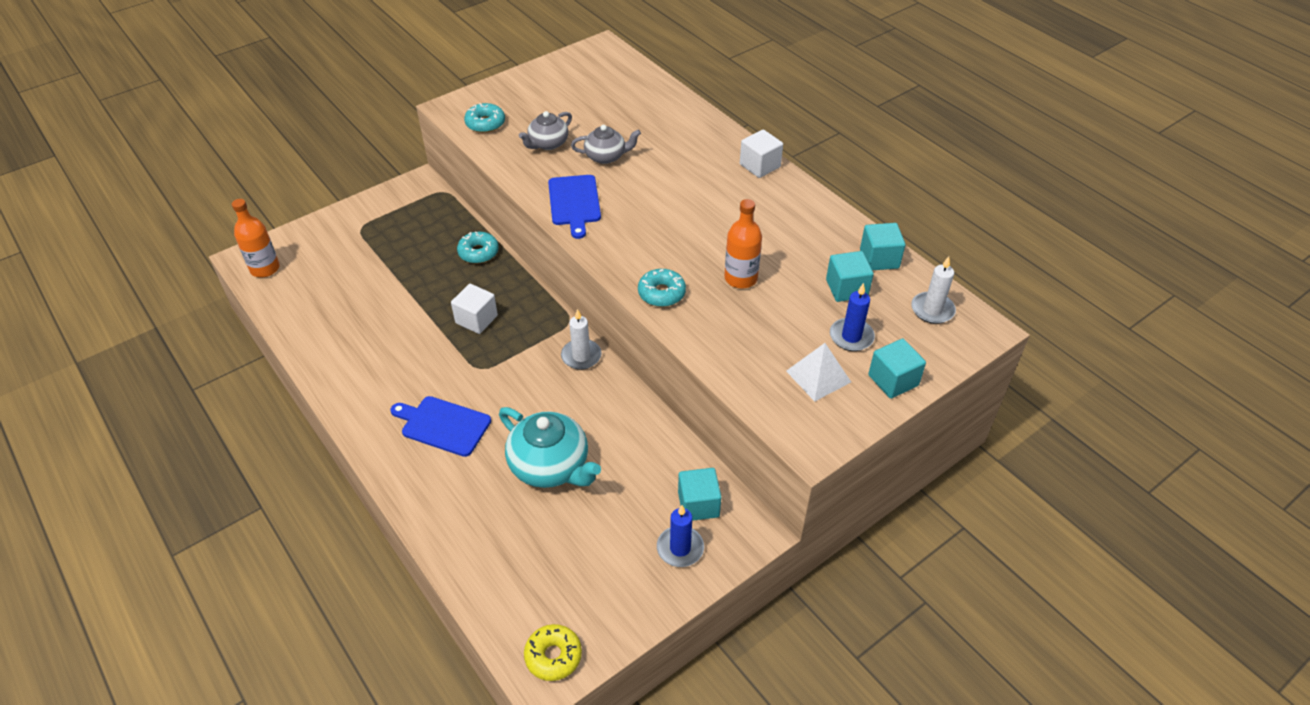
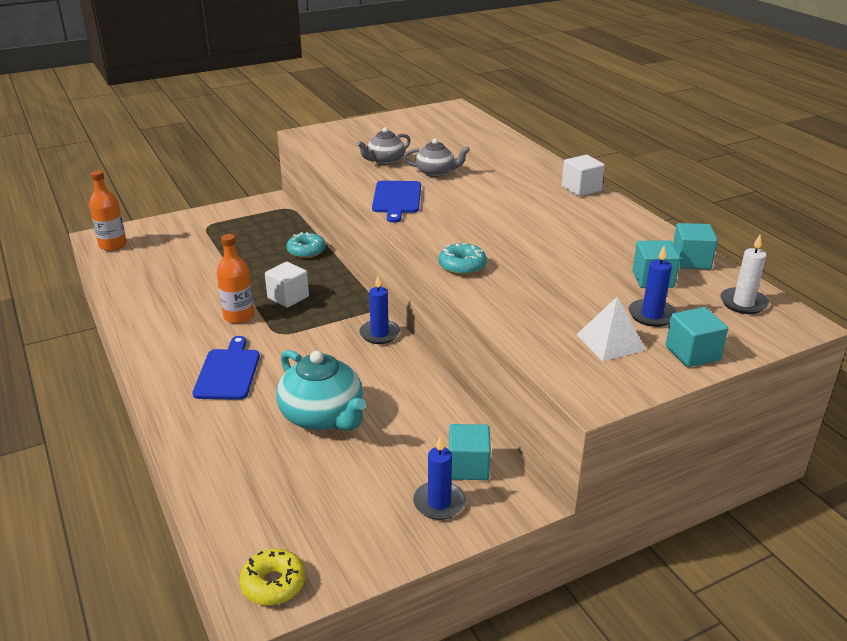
camera: 10 degrees right, 15 degrees down
blue cutting board [391,396,491,457] -> blue cutting board turned 60 degrees clockwise [192,336,260,400]
turquoise donut [464,103,505,133] -> none
white candle [561,309,602,370] -> blue candle [359,276,400,344]
orange bottle [725,199,762,288] -> orange bottle moved to [217,234,255,324]

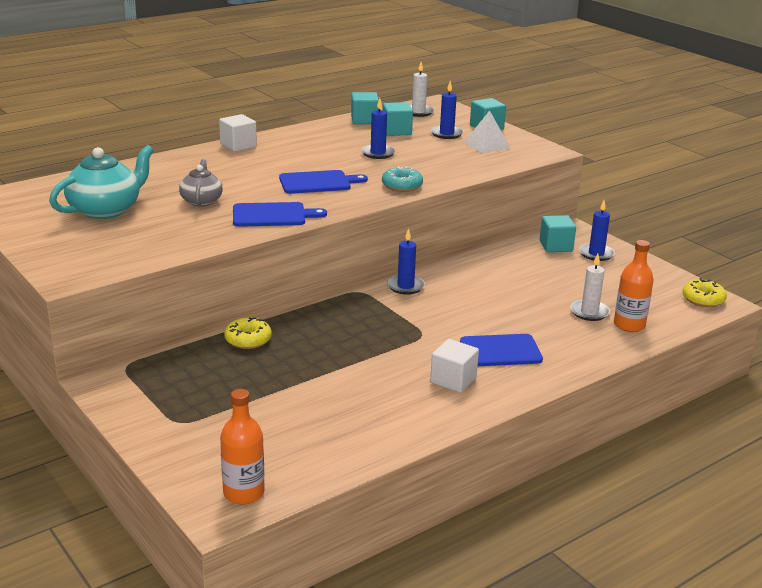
camera: 100 degrees left, 5 degrees down
orange bottle [217,234,255,324] -> orange bottle moved to [614,240,654,332]
white cube [265,262,309,308] -> white cube moved to [430,339,479,393]
turquoise teapot [276,350,366,431] -> turquoise teapot moved to [49,145,154,219]
turquoise donut [287,232,326,258] -> yellow donut [224,317,272,349]
grey teapot [357,127,411,165] -> none
none -> blue cutting board [279,170,368,194]
none -> blue candle [361,98,395,159]
none -> white candle [570,254,610,321]

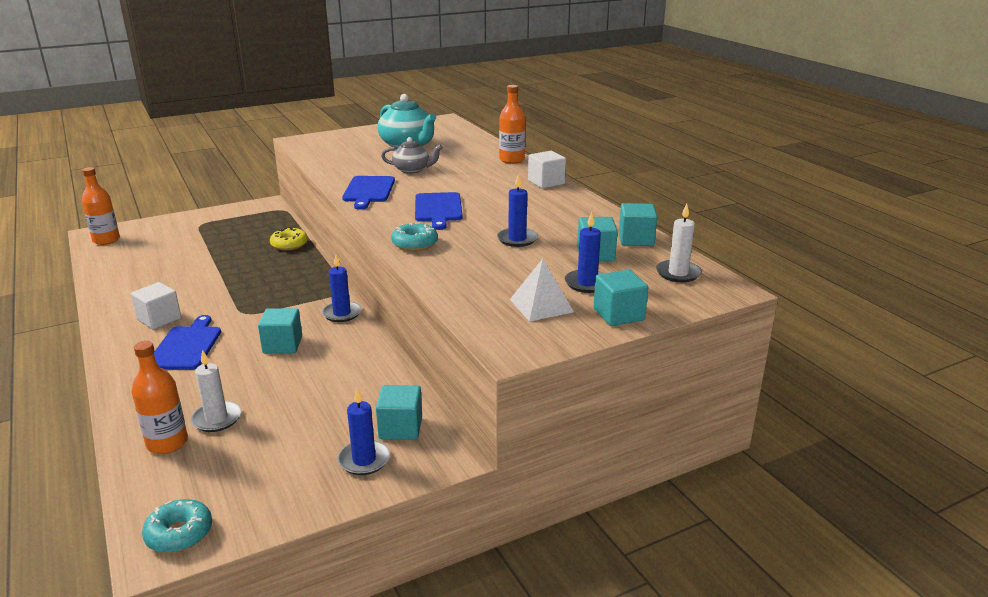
camera: 100 degrees right, 0 degrees up
yellow donut [682,278,727,307] -> turquoise donut [142,499,212,553]
none -> turquoise cube [258,308,302,353]
none -> orange bottle [499,85,525,164]

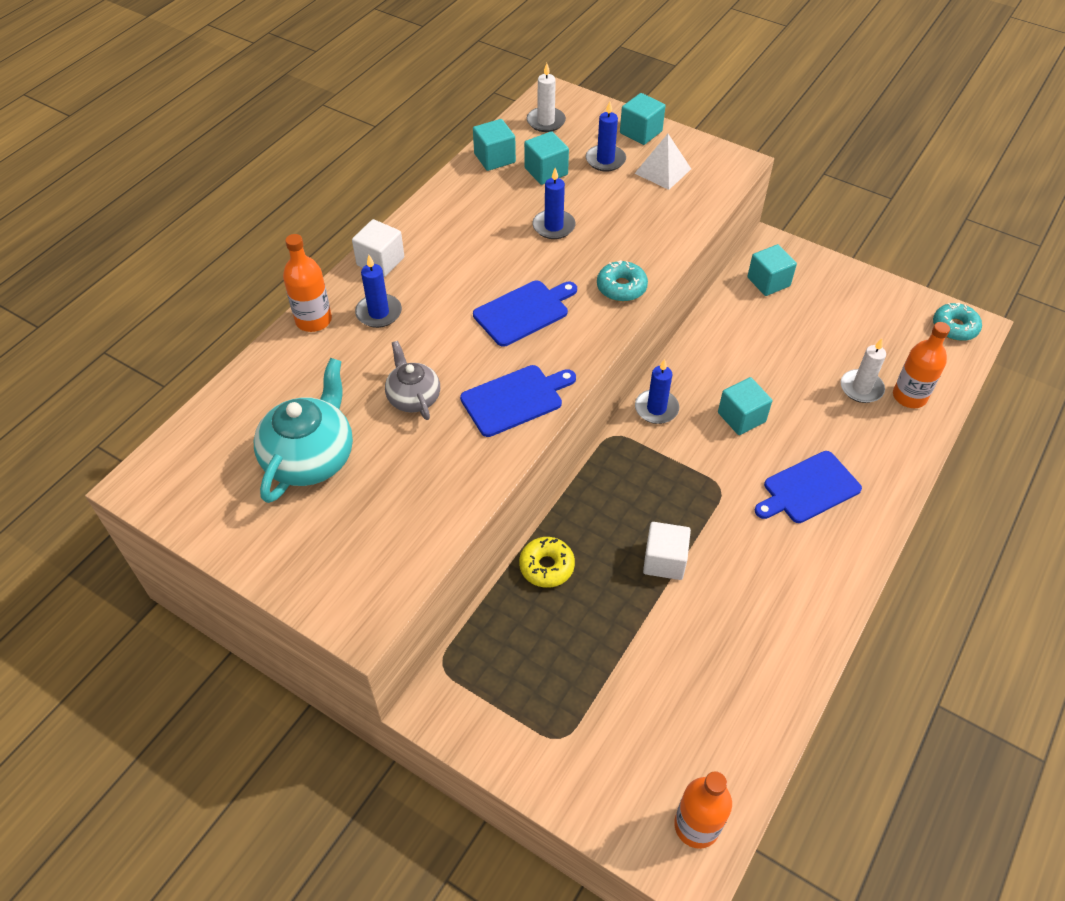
camera: 120 degrees left, 25 degrees up
white cube [131,282,181,330] -> white cube moved to [643,522,691,580]
blue candle [337,388,390,475] -> blue candle moved to [355,255,402,328]

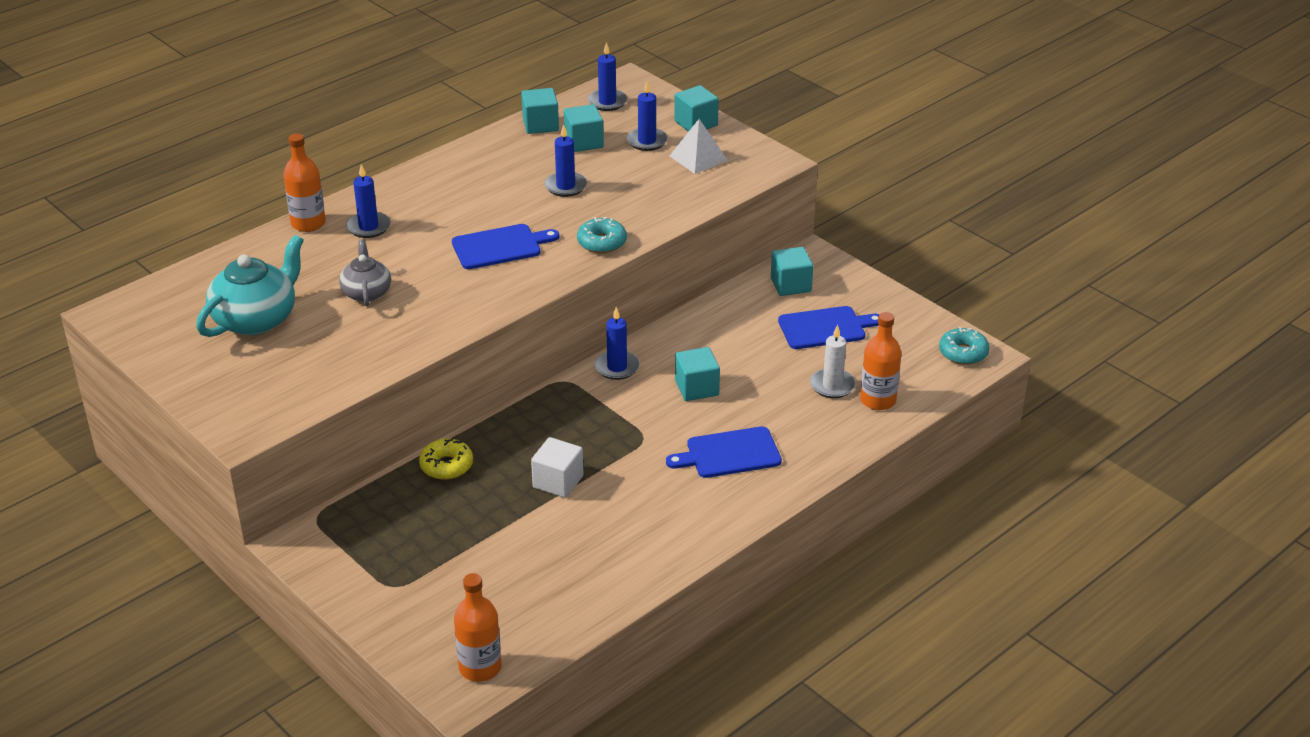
camera: 15 degrees right, 15 degrees down
white cube [352,219,404,277] -> none
blue cutting board [460,365,576,437] -> blue cutting board moved to [778,306,879,349]
white candle [527,63,566,132] -> blue candle [588,42,627,111]

